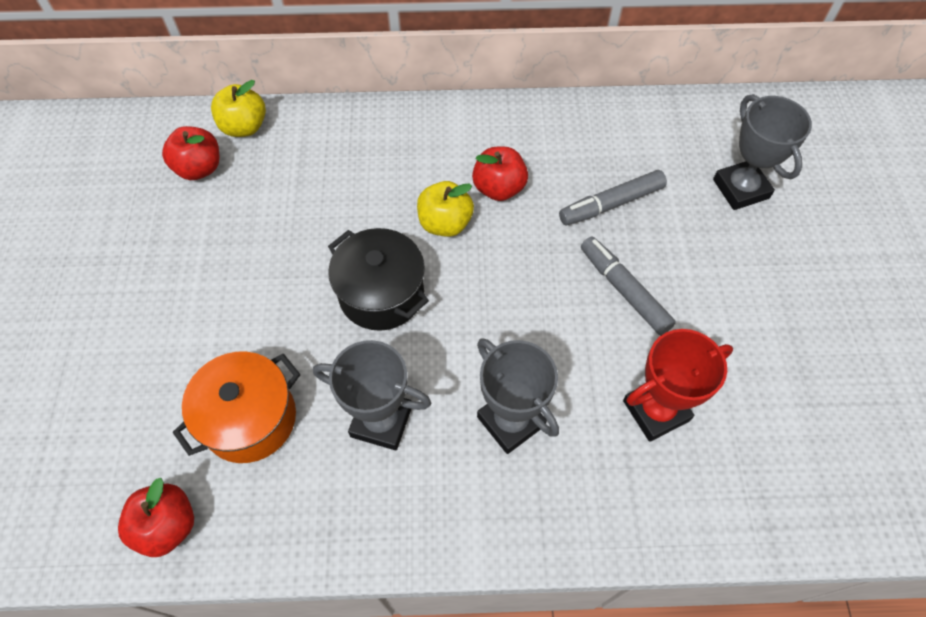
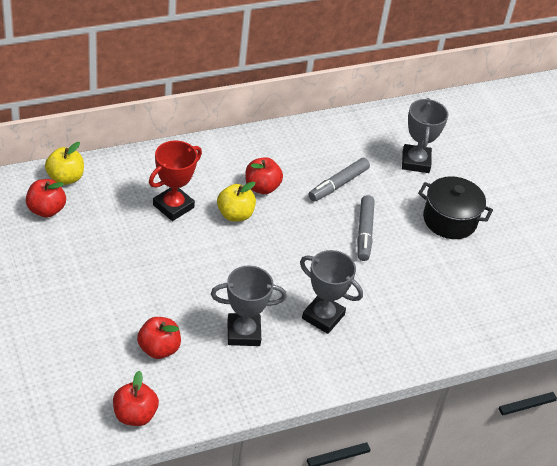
camera: 25 degrees left, 15 degrees down
orange pot [173,351,300,463] -> red apple [137,317,181,359]
black pot [328,228,429,331] -> black pot moved to [418,176,493,239]
grey marker [581,236,676,335] -> grey marker turned 120 degrees counterclockwise [357,195,375,261]
red trophy [623,329,733,442] -> red trophy moved to [149,140,202,221]
grey trophy [713,94,812,210] -> grey trophy turned 45 degrees clockwise [402,98,448,173]

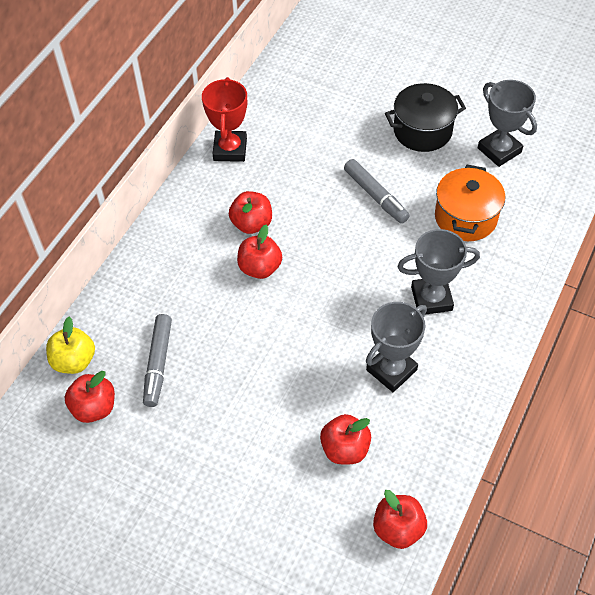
camera: 35 degrees left, 10 degrees up
red trophy [149,140,202,221] -> red trophy moved to [202,77,247,162]
yellow apple [217,182,256,222] -> red apple [237,225,282,279]
grey marker [309,158,370,202] -> grey marker moved to [143,314,172,407]
grey trophy [402,98,448,173] -> grey trophy moved to [478,80,537,167]
none -> orange pot [435,165,505,241]

